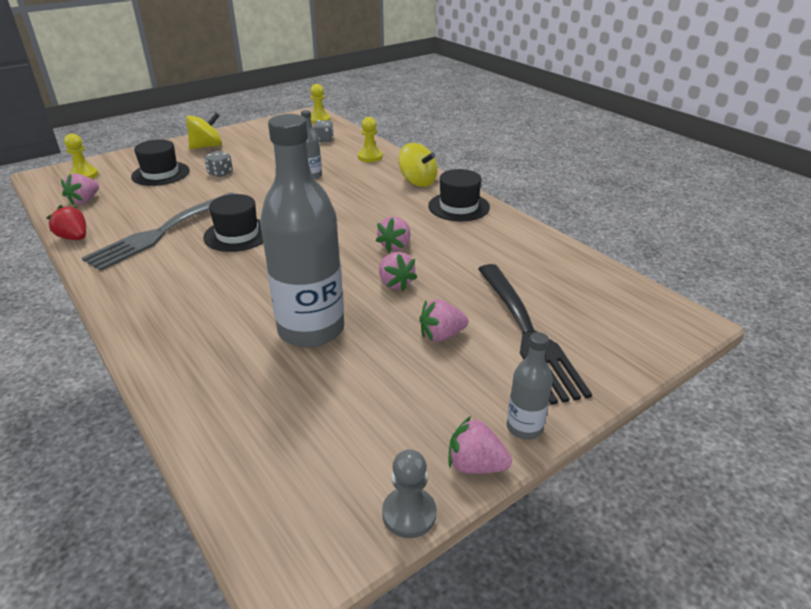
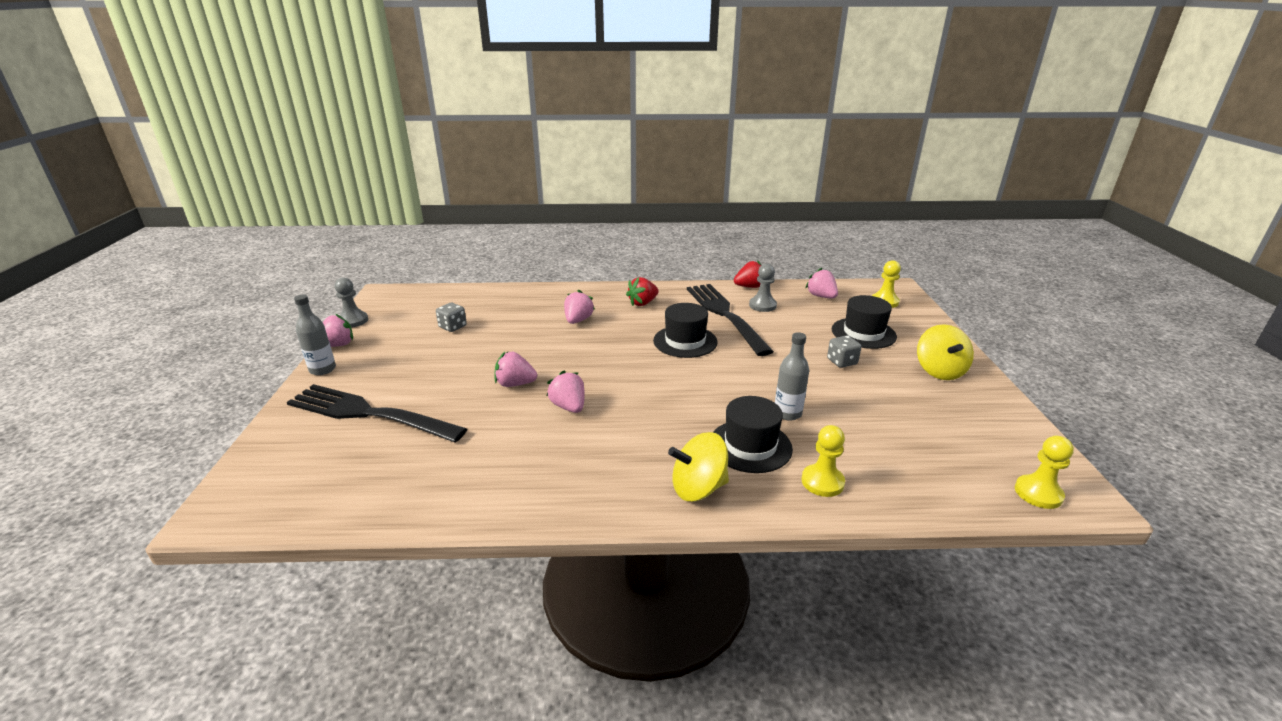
camera: 125 degrees right, 5 degrees down
grey fork [82,192,235,271] -> black fork [687,284,774,356]
grey bottle [260,114,344,348] -> none
grey dice [313,120,334,142] -> grey dice moved to [436,303,467,332]
pink strawberry [419,299,468,342] -> pink strawberry moved to [564,290,595,324]
black hat [428,169,490,221] -> black hat moved to [713,396,793,473]
none -> red strawberry [626,277,658,306]
none -> grey pawn [749,264,777,312]

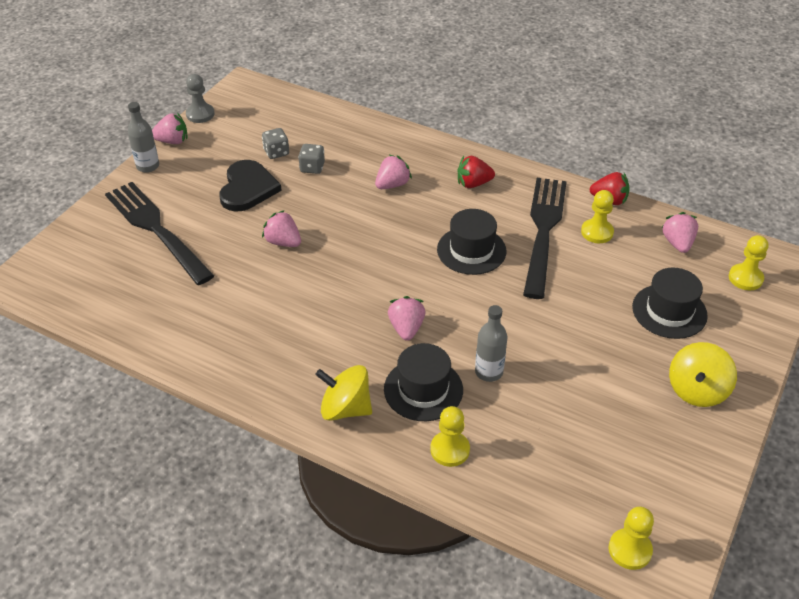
camera: 30 degrees right, 15 degrees up
pink strawberry [547,370,585,413] -> pink strawberry moved to [388,296,425,341]
grey pawn [749,264,777,312] -> yellow pawn [581,190,614,243]
grey dice [827,335,861,368] -> grey dice moved to [298,144,325,174]
none -> black heart [219,160,282,212]

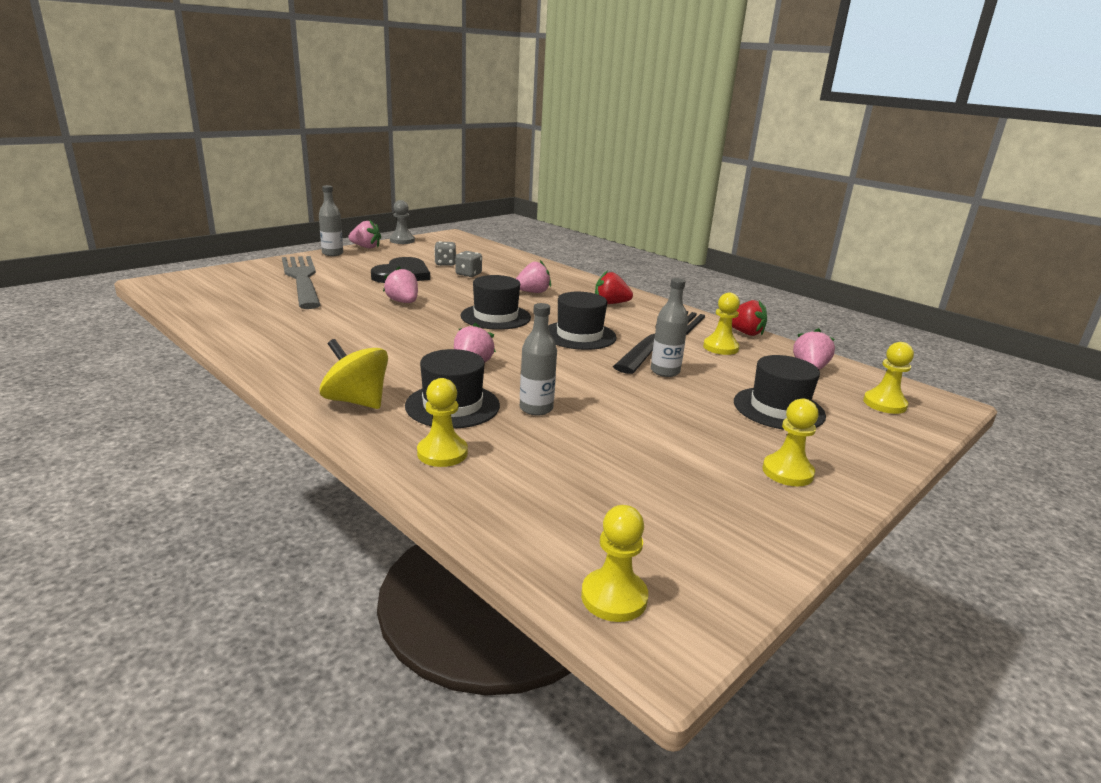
camera: 15 degrees right, 20 degrees down
black fork [105,182,214,285] -> grey fork [282,256,320,309]
yellow spinning top [669,342,737,407] -> yellow pawn [762,399,819,486]
none -> black hat [461,275,531,330]
none -> grey bottle [651,278,688,377]

